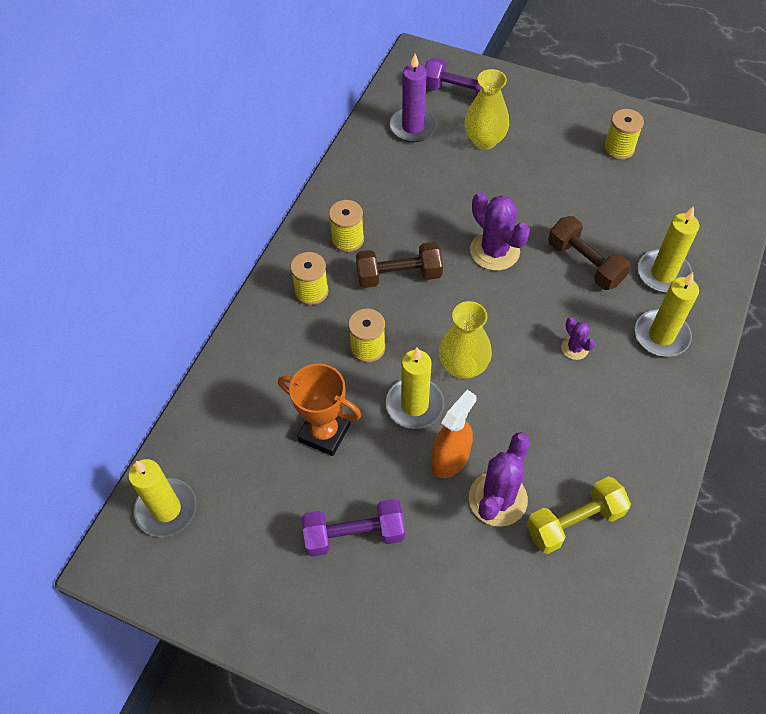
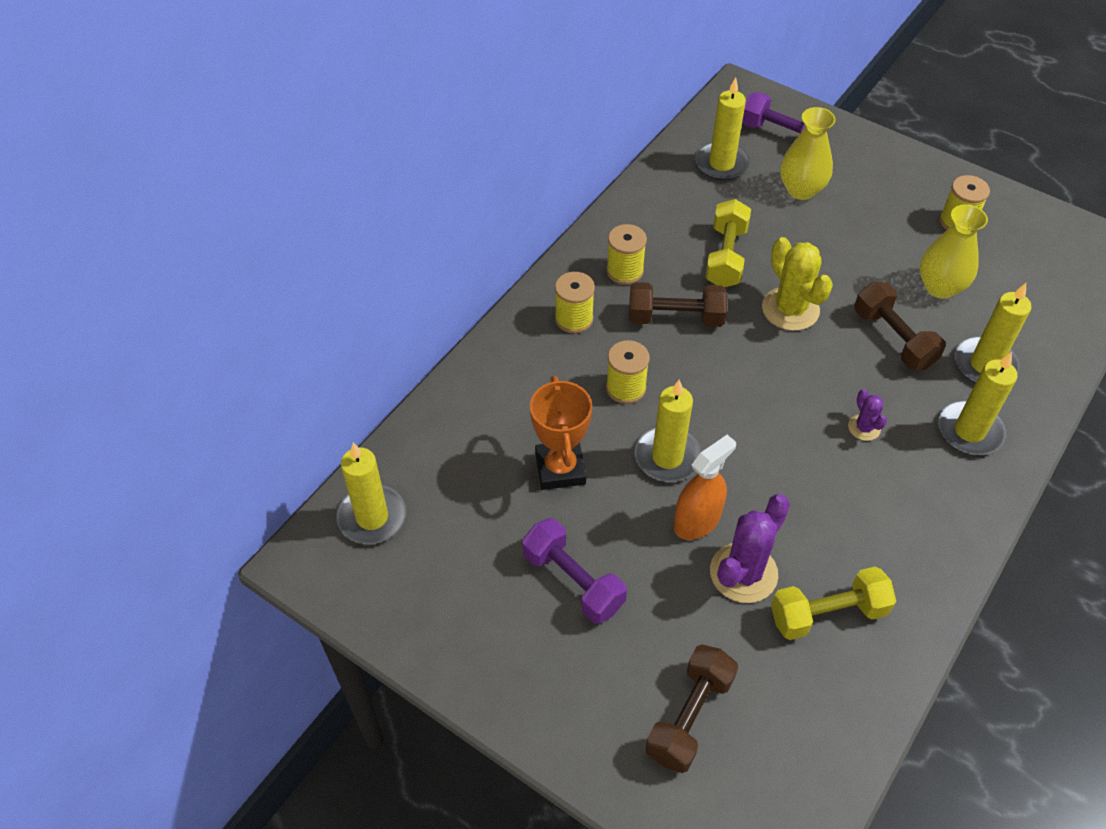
camera: 10 degrees right, 5 degrees down
orange trophy [278,363,361,456] -> orange trophy turned 45 degrees clockwise [530,376,592,490]
purple dumbbell [302,499,405,557] -> purple dumbbell turned 45 degrees clockwise [522,518,627,624]
purple candle [389,54,438,142] -> yellow candle [695,77,750,180]
yellow vase [439,301,492,379] -> yellow vase moved to [920,204,988,299]
purple cactus [470,192,530,271] -> yellow cactus [762,237,833,331]
none -> brown dumbbell [646,645,738,773]
none -> yellow dumbbell [705,199,751,287]

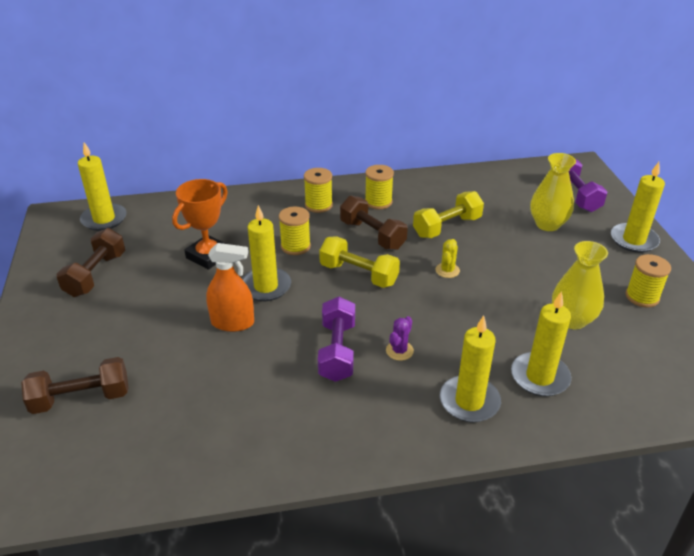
camera: 45 degrees right, 15 degrees down
purple dumbbell [522,518,627,624] -> purple dumbbell moved to [318,297,355,382]
yellow candle [695,77,750,180] -> yellow candle moved to [611,162,665,253]
purple cactus [710,494,790,603] -> none
yellow cactus [762,237,833,331] -> yellow cactus [435,239,460,278], size x0.52
yellow dumbbell [771,566,896,640] -> yellow dumbbell moved to [319,236,400,288]
brown dumbbell [855,282,946,370] -> brown dumbbell moved to [57,228,125,297]

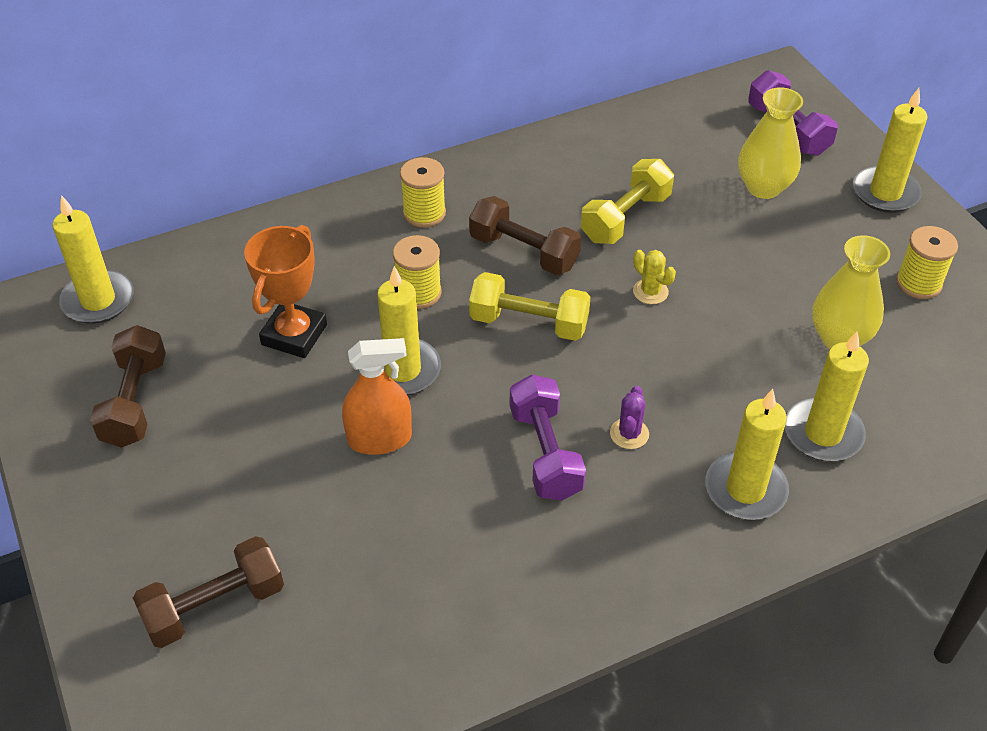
camera: 15 degrees left, 10 degrees up
yellow spool [365,165,394,209] -> none
yellow cactus [435,239,460,278] -> yellow cactus turned 45 degrees counterclockwise [633,250,676,304]

